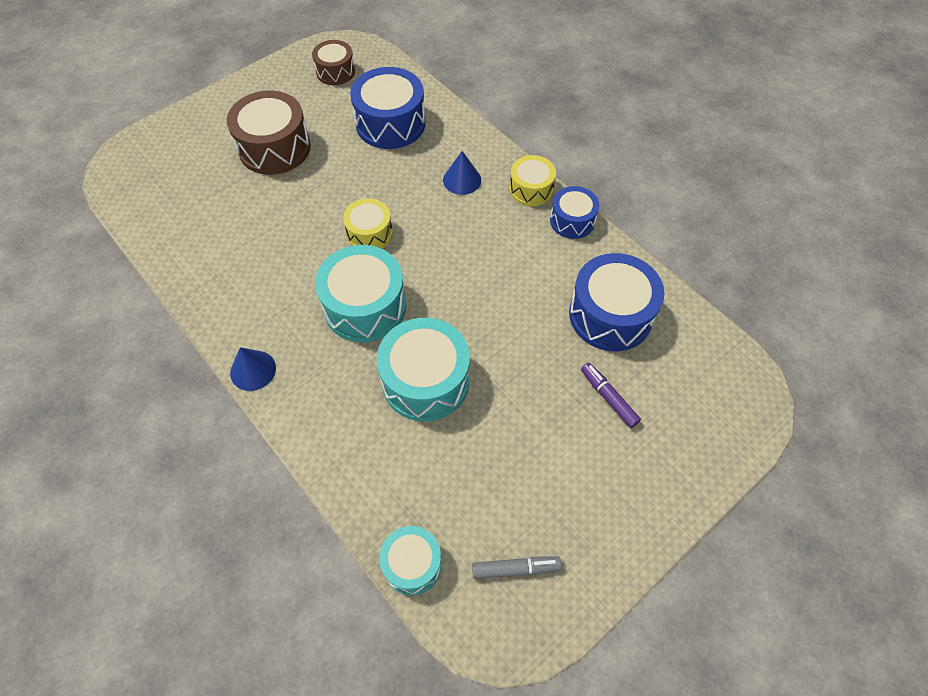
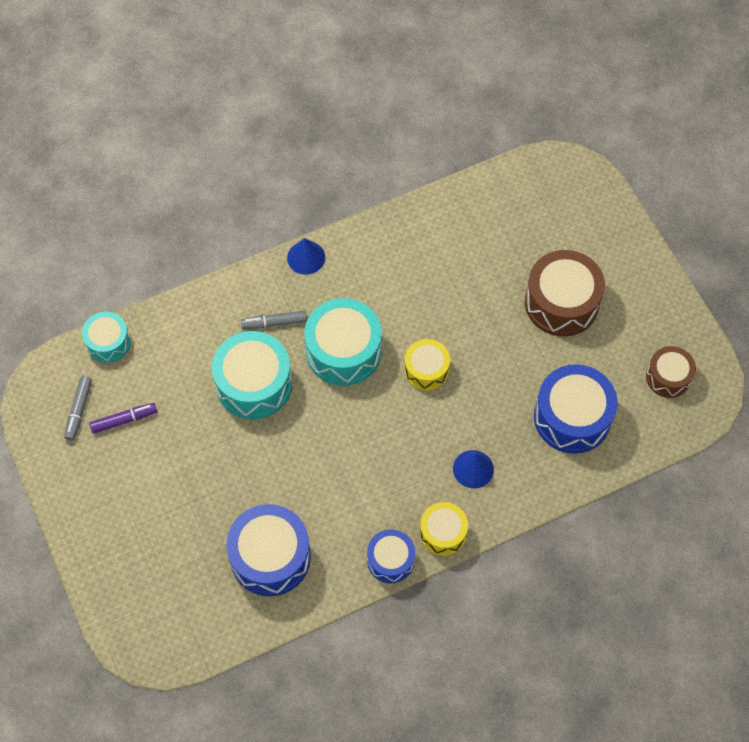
camera: 105 degrees right, 5 degrees up
purple marker [581,363,641,428] -> purple marker moved to [89,403,157,434]
none -> grey marker [241,310,307,329]

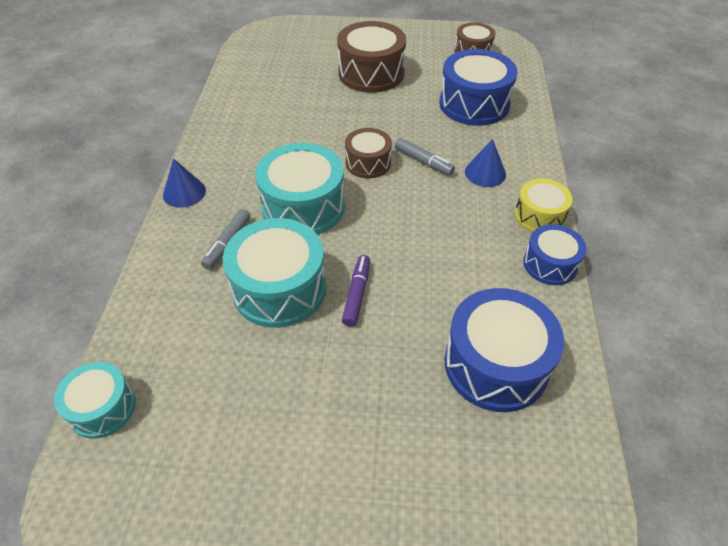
camera: 60 degrees left, 15 degrees down
grey marker [64,376,92,441] -> grey marker moved to [395,138,455,175]
purple marker [89,403,157,434] -> purple marker moved to [342,255,370,327]
yellow drum [404,339,450,391] -> brown drum [345,128,392,178]

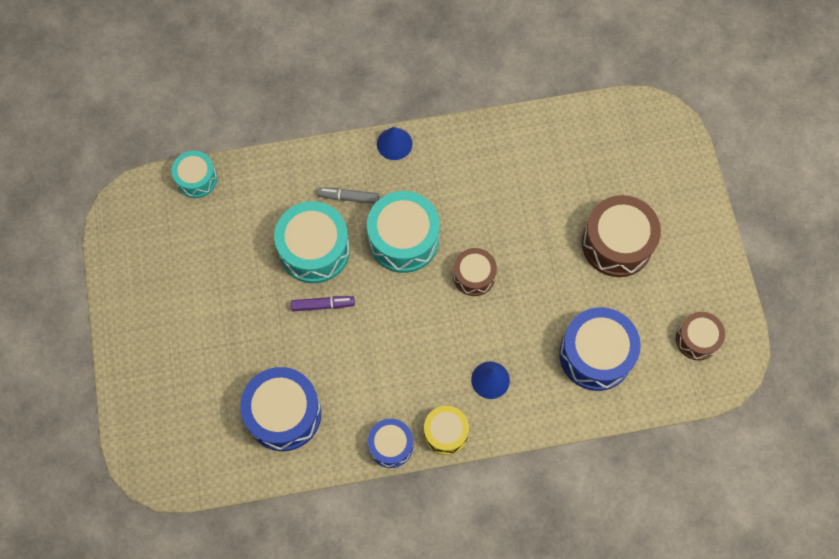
camera: 75 degrees right, 20 degrees up
grey marker [395,138,455,175] -> none

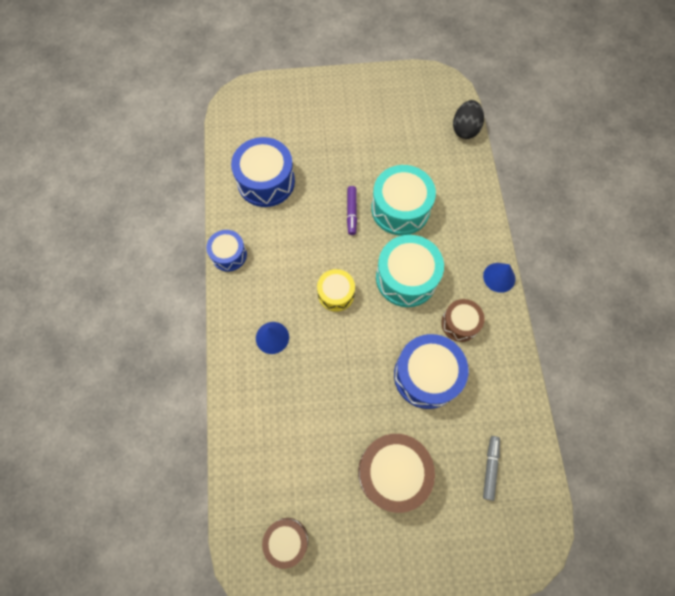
camera: 95 degrees right, 0 degrees up
turquoise drum [172,151,217,198] -> black egg [453,100,484,139]
grey marker [318,187,379,204] -> grey marker moved to [483,436,500,501]
yellow drum [424,406,469,455] -> yellow drum moved to [317,269,355,312]
brown drum [453,248,497,296] -> brown drum moved to [441,299,485,342]
blue drum [559,307,641,391] -> blue drum moved to [394,334,469,409]

